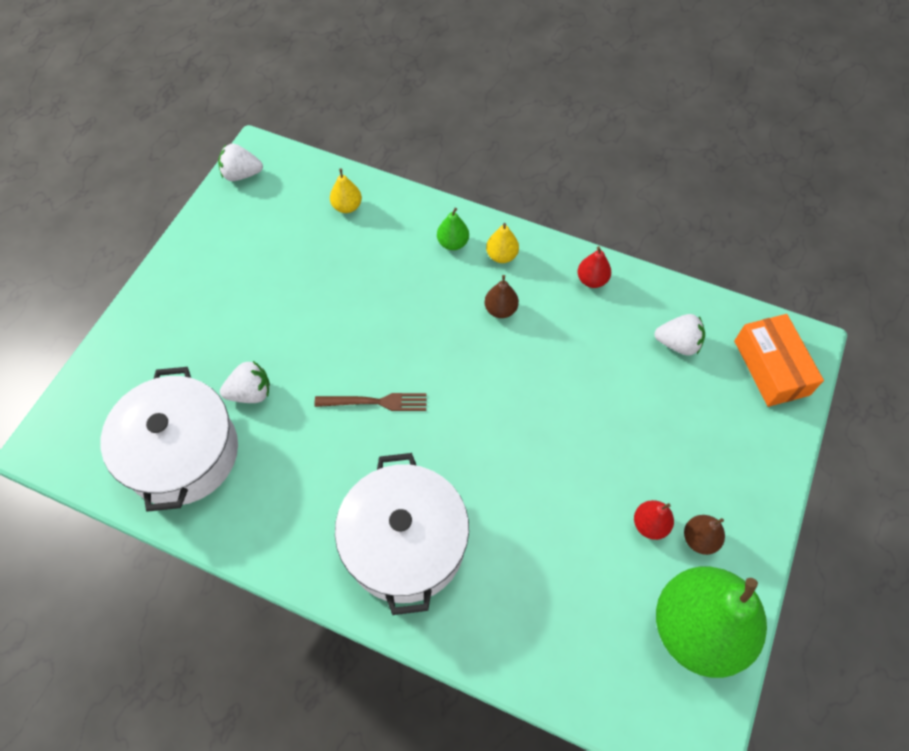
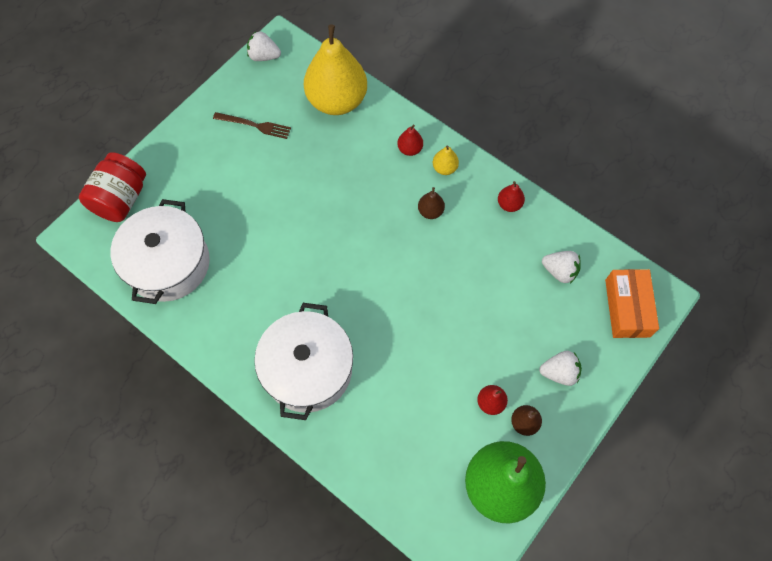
camera: 15 degrees right, 5 degrees up
white strawberry [220,361,270,403] -> white strawberry moved to [539,351,582,386]
brown fork [314,393,427,411] -> brown fork moved to [213,112,291,139]
yellow pear [330,169,362,213] -> yellow pear [304,24,367,115], size x2.48
green pear [437,208,469,250] -> red pear [397,124,423,156]
none -> red jar [79,152,146,222]

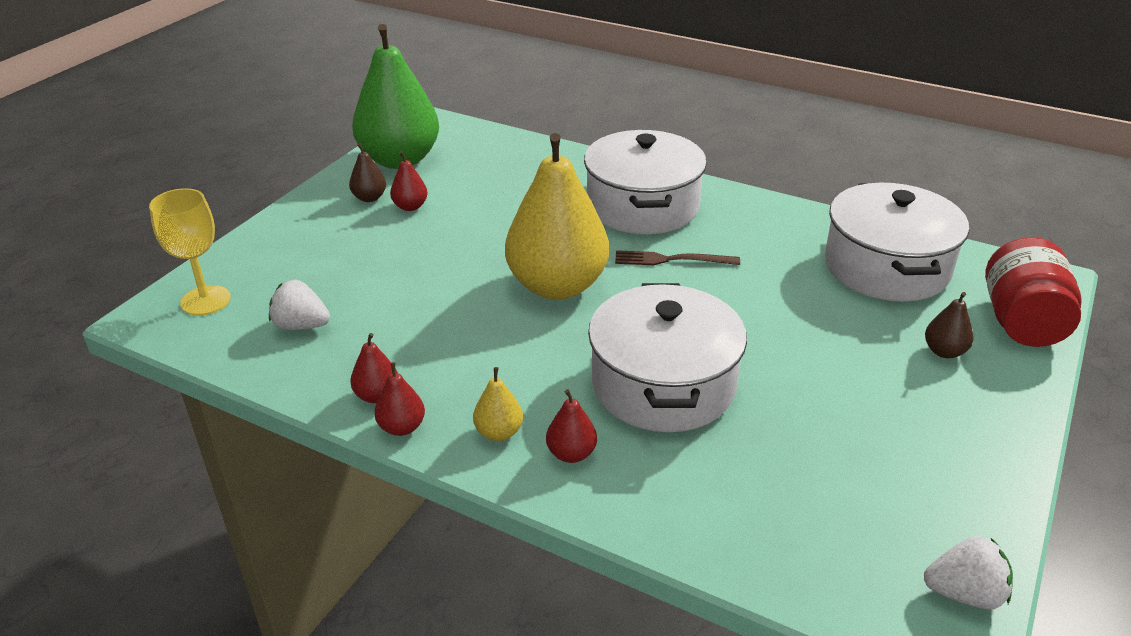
camera: 170 degrees right, 30 degrees down
brown fork [213,112,291,139] -> brown fork moved to [615,250,740,265]
yellow pear [304,24,367,115] -> yellow pear moved to [505,133,609,300]
brown pear [418,187,445,219] -> brown pear moved to [925,292,974,358]
white strawberry [539,351,582,386] -> none
orange box [605,269,659,338] -> yellow goblet [149,188,231,316]
none -> red pear [374,362,425,436]
none -> white pot [588,283,747,432]

